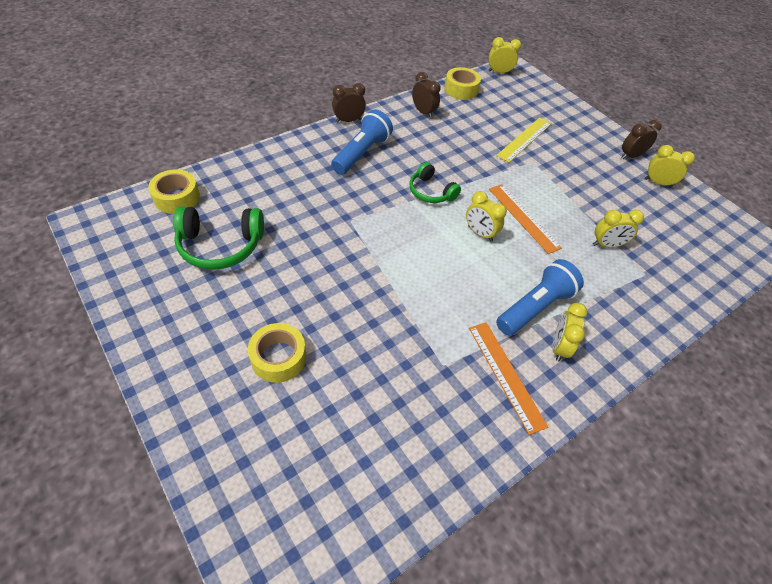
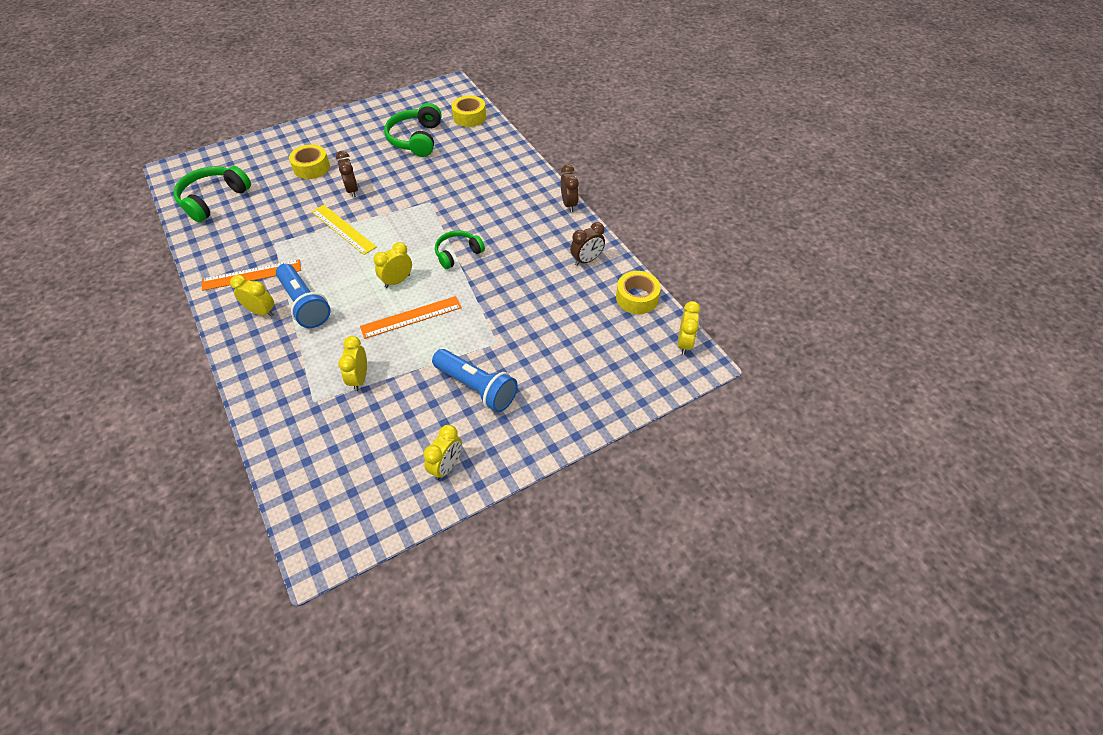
camera: 100 degrees right, 0 degrees up
blue flashlight [331,109,393,175] -> blue flashlight moved to [432,349,518,412]
yellow ruler [496,117,552,162] -> yellow ruler moved to [311,205,376,255]
brown clock [621,119,662,159] -> brown clock moved to [336,151,358,197]
none -> green headphones [174,166,251,222]

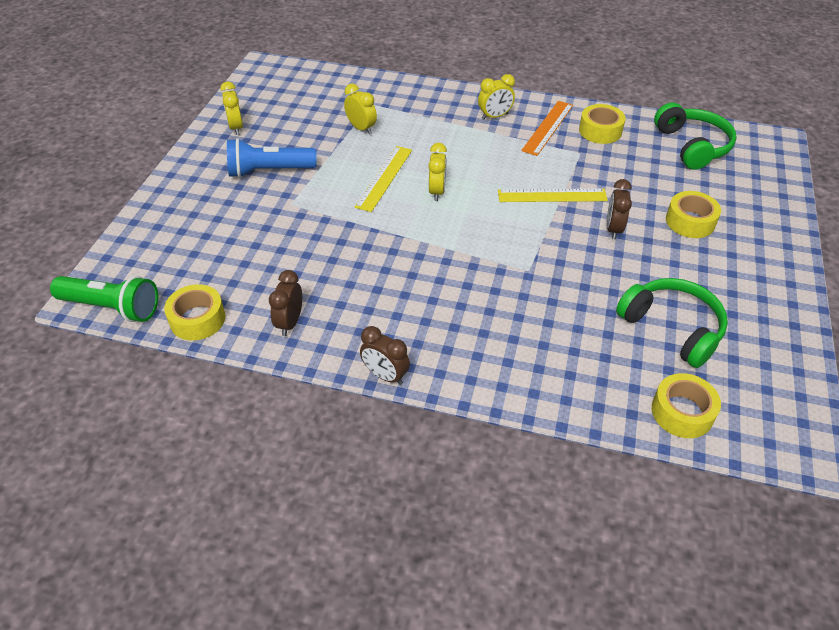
camera: 135 degrees right, 5 degrees down
blue flashlight [276,264,330,328] -> none
brown clock [336,151,358,197] -> brown clock turned 75 degrees clockwise [607,179,632,240]
orange ruler [360,296,462,339] -> yellow ruler [355,146,412,212]
green headphones [435,231,485,269] -> none
yellow clock [678,301,700,355] -> green flashlight [50,276,158,322]
none -> yellow tape [579,104,625,144]

